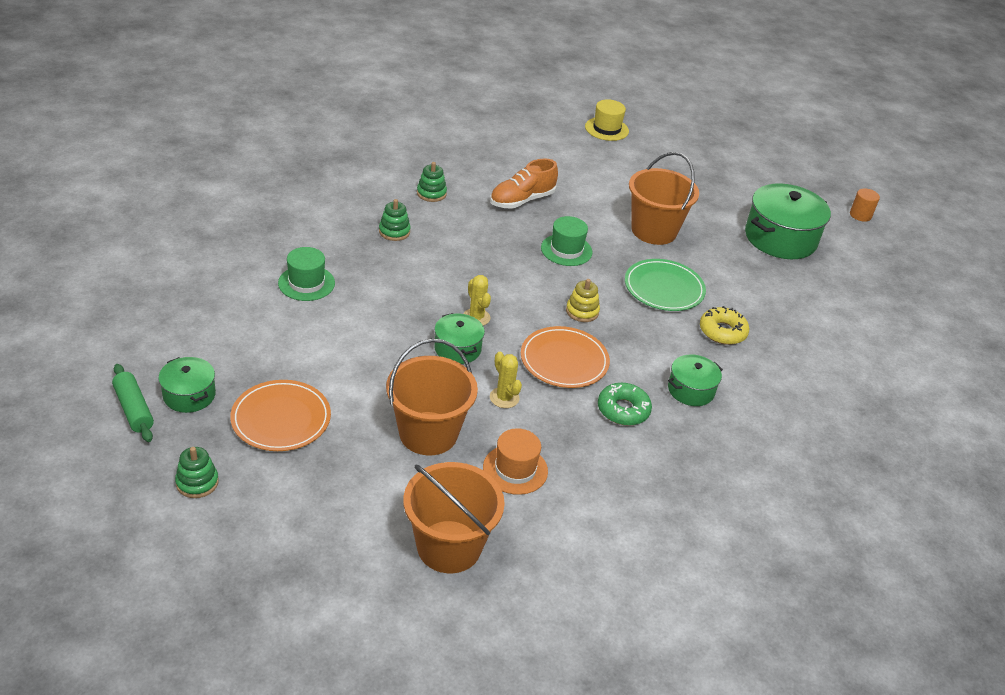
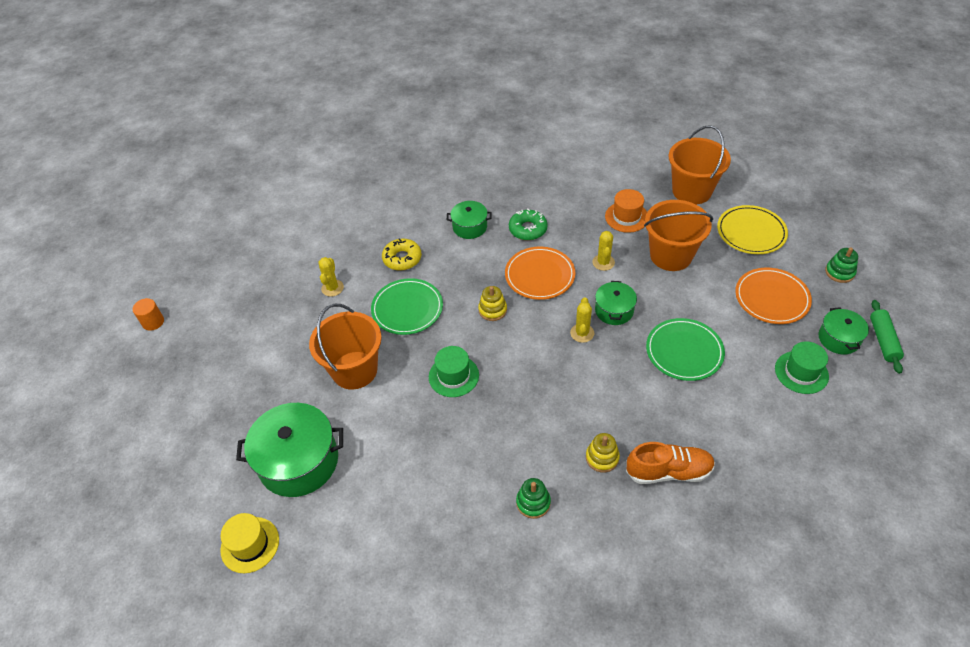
camera: 140 degrees left, 10 degrees up
green hat [278,247,335,301] -> green hat moved to [775,341,829,394]
green stacking toy [379,199,411,241] -> yellow stacking toy [586,433,620,473]
orange shoe [490,159,558,209] -> orange shoe moved to [626,442,715,484]
green pot [745,184,831,259] -> green pot moved to [236,403,343,497]
none -> yellow cactus [318,257,344,297]
none -> green plate [646,318,725,381]
none -> yellow plate [717,205,788,254]

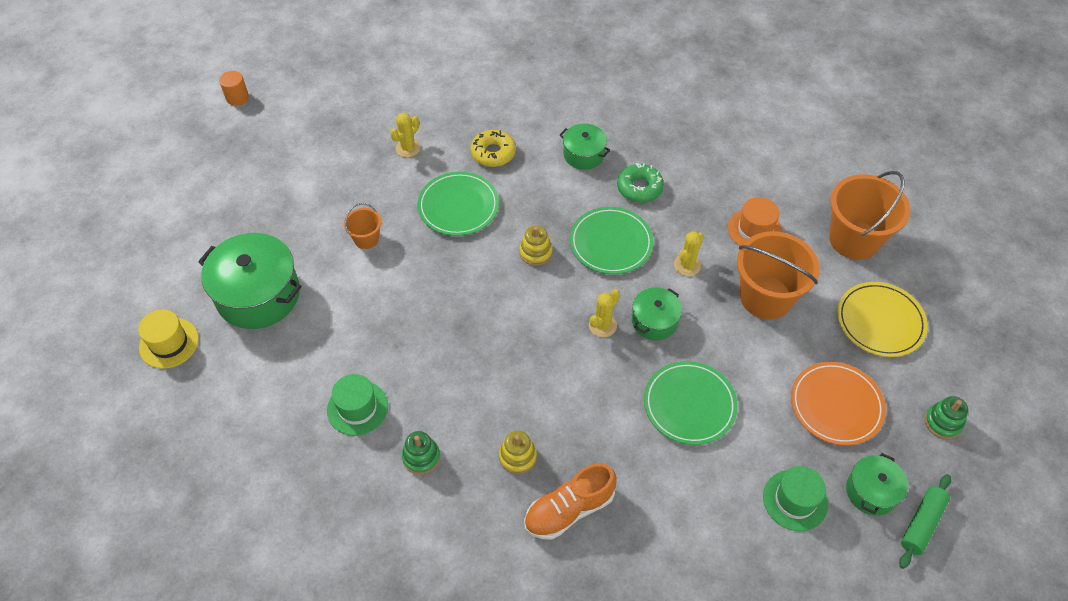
camera: 30 degrees right, 5 degrees up
orange bucket [309,304,382,389] -> orange bucket [344,203,381,249], size x0.49
green hat [429,346,479,397] -> green hat moved to [327,374,388,436]
orange plate [505,247,575,300] -> green plate [570,207,653,274]
orange shoe [626,442,715,484] -> orange shoe turned 120 degrees clockwise [524,463,617,540]

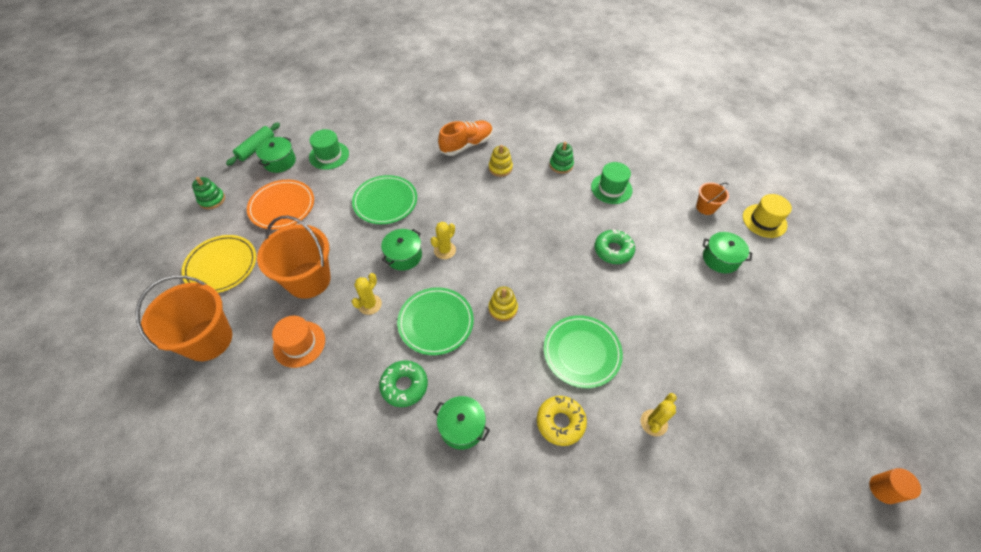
camera: 175 degrees right, 0 degrees up
green pot [198,233,302,329] -> green pot [703,232,752,273], size x0.54
orange bucket [344,203,381,249] -> orange bucket moved to [696,182,729,215]
none -> green donut [594,229,635,264]

